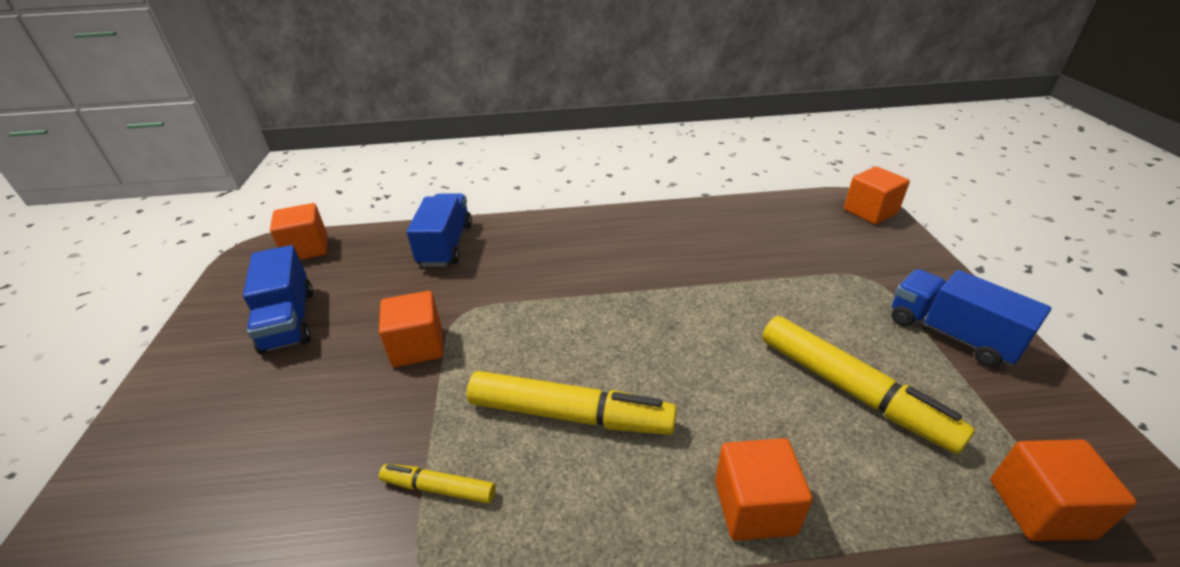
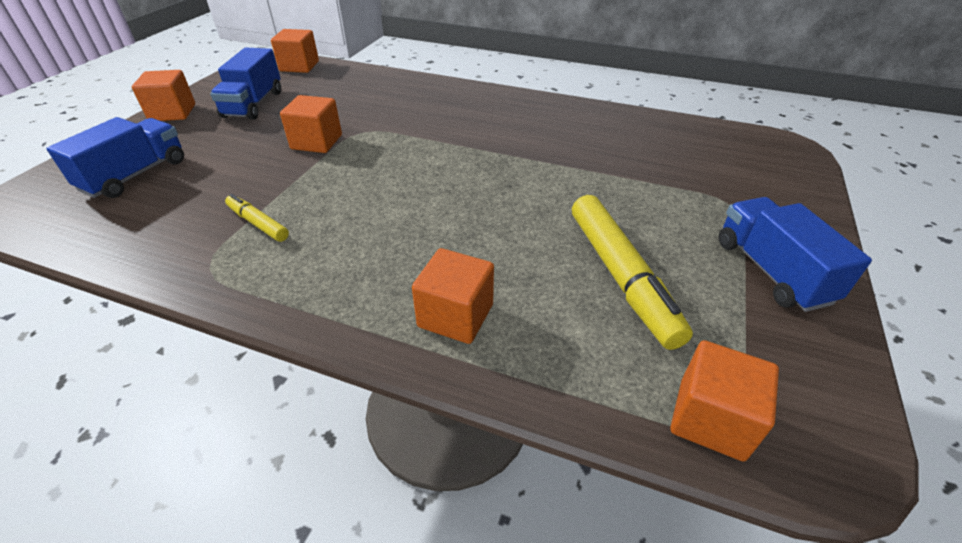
camera: 25 degrees right, 5 degrees up
blue truck [407,193,472,267] -> blue truck moved to [46,117,184,198]
yellow marker [467,371,677,435] -> none
orange cube [844,166,910,225] -> orange cube moved to [132,70,195,121]

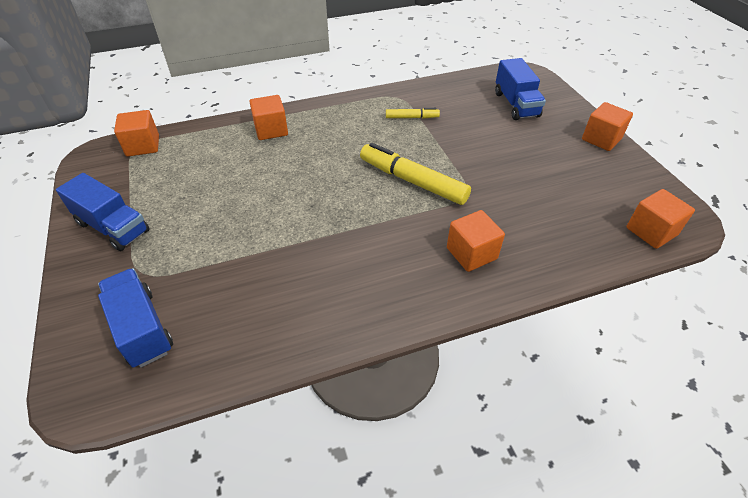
camera: 140 degrees right, 5 degrees up
blue truck [210,48,281,120] -> blue truck moved to [98,268,173,368]
orange cube [280,95,342,153] -> orange cube moved to [447,210,505,272]
yellow marker [572,195,693,350] -> yellow marker moved to [360,143,471,205]

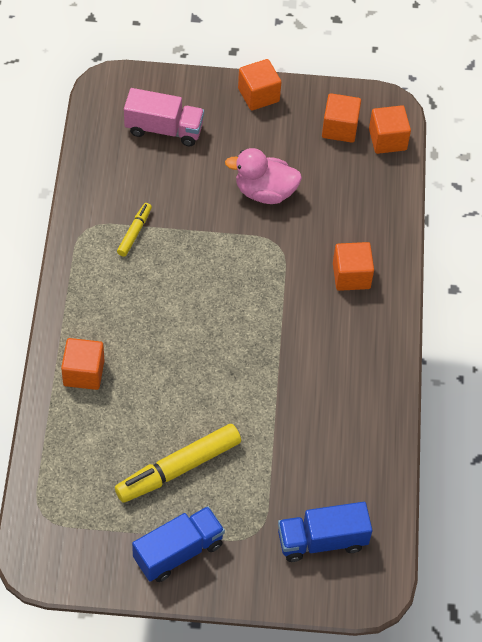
camera: 70 degrees left, 10 degrees up
orange cube [114,110,159,157] -> orange cube moved to [322,93,361,143]
yellow marker [360,143,471,205] -> yellow marker moved to [115,424,241,503]
blue truck [495,58,546,120] -> pink truck [124,88,204,146]
none -> pink duck [225,148,302,204]

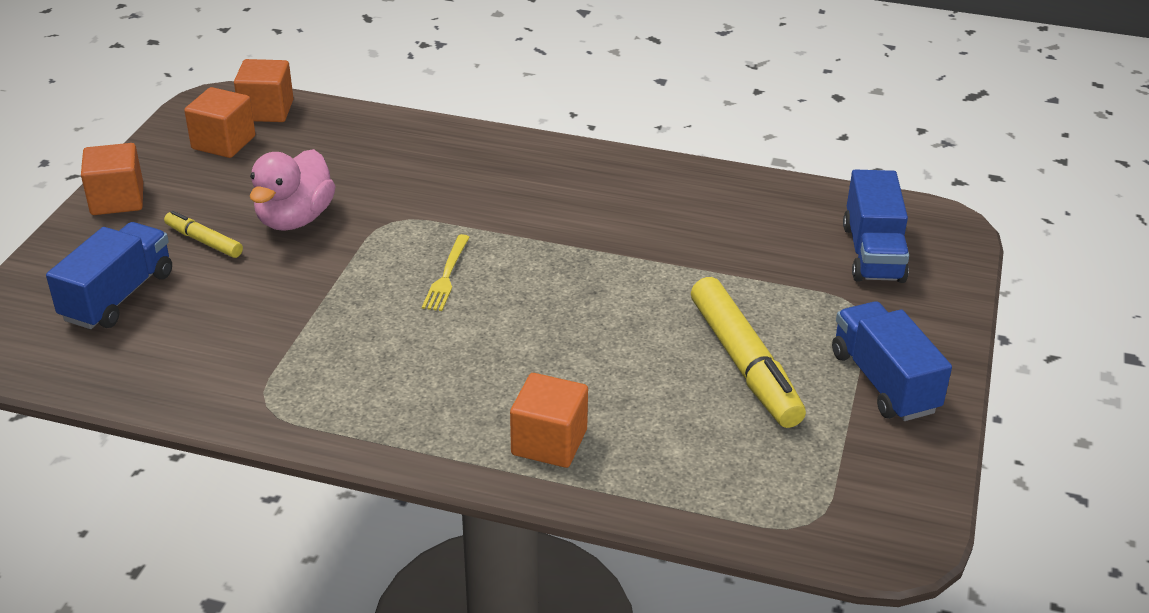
camera: 75 degrees left, 20 degrees down
yellow marker [117,203,152,257] -> yellow marker moved to [164,211,243,258]
pink truck [124,88,204,146] -> blue truck [46,222,172,329]
orange cube [333,242,374,291] -> none
none -> yellow fork [422,234,469,311]

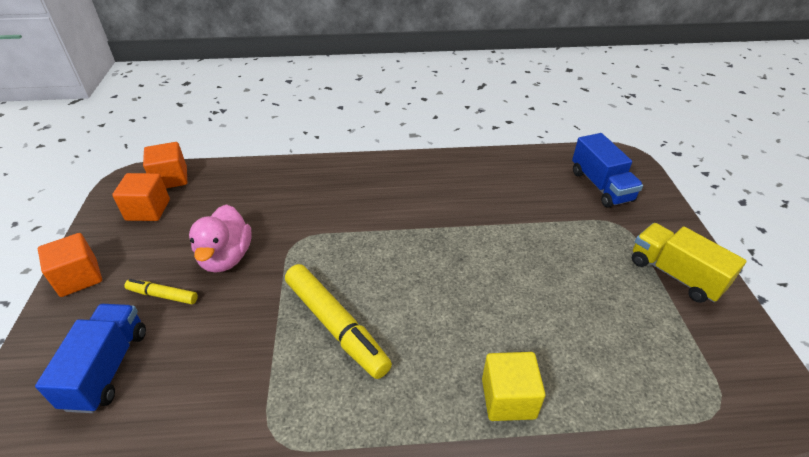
camera: 20 degrees left, 5 degrees up
yellow fork [422,234,469,311] -> none
orange cube [510,373,588,468] -> yellow cube [482,352,545,421]
yellow marker [691,277,806,428] -> yellow marker moved to [285,264,392,379]
blue truck [832,301,952,421] -> yellow truck [632,223,746,303]

